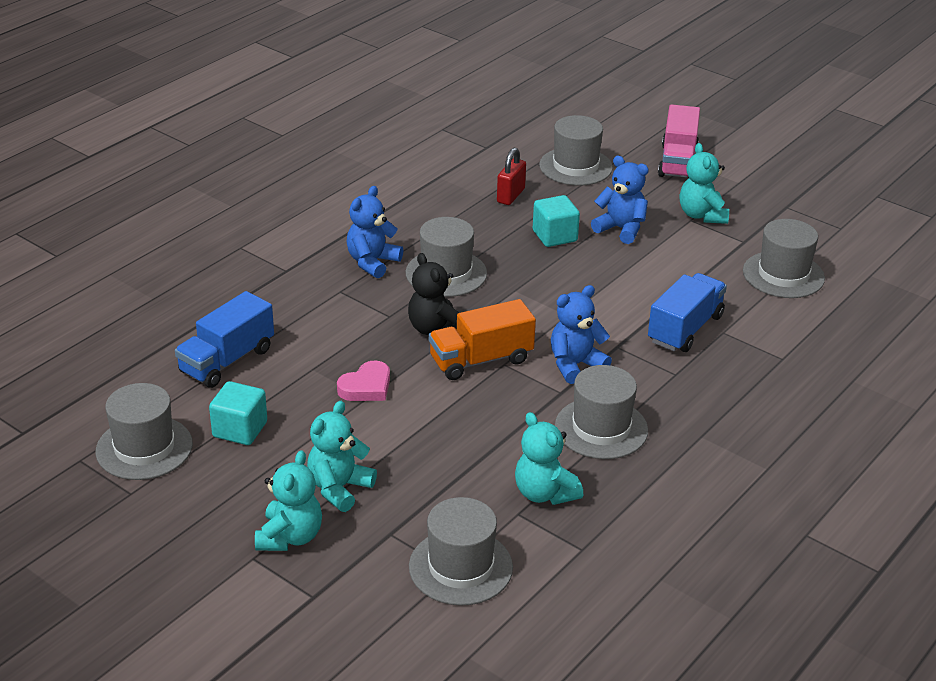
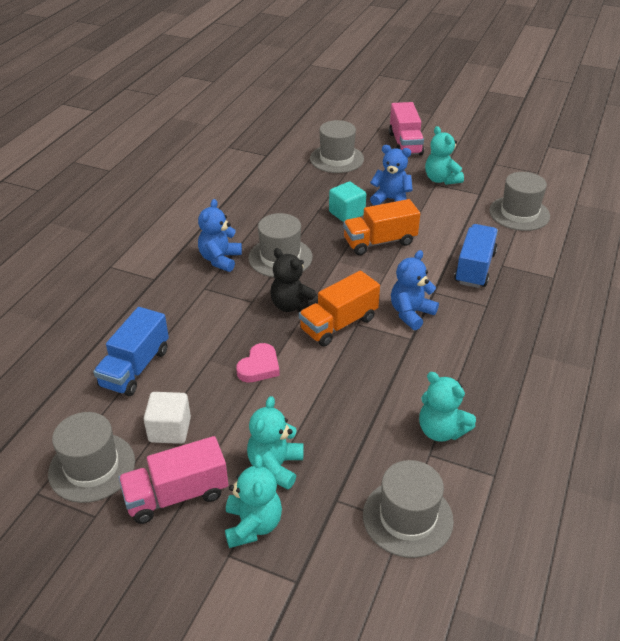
camera: 15 degrees left, 5 degrees up
turquoise cube [209,381,267,445] -> white cube [144,392,191,444]
red padlock [497,148,526,205] -> none
grey hat [555,365,648,459] -> none
none -> pink truck [118,436,228,524]
none -> orange truck [343,199,420,255]

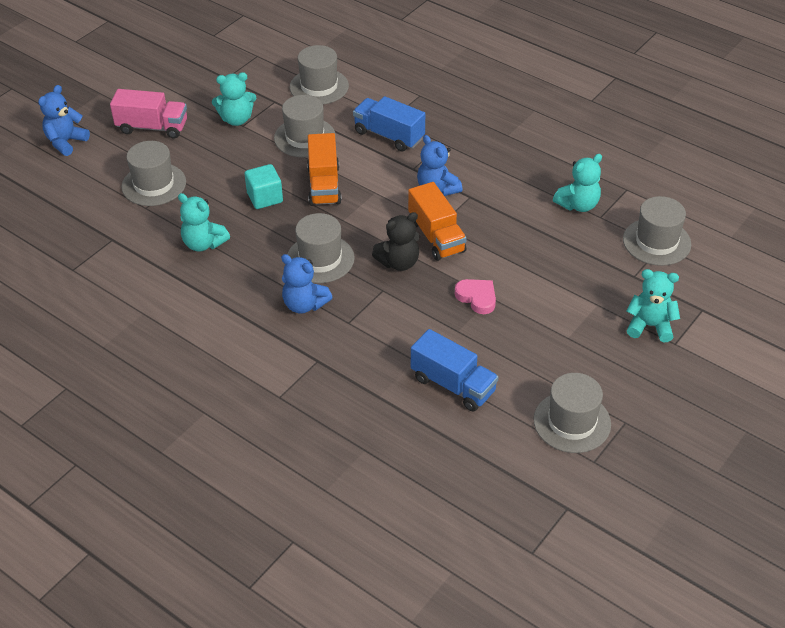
camera: 75 degrees left, 5 degrees up
pink truck [118,436,228,524] -> none
white cube [144,392,191,444] -> none
turquoise teddy bear [247,396,304,489] -> turquoise teddy bear moved to [178,193,230,252]
blue teddy bear [370,145,413,206] -> blue teddy bear moved to [38,85,90,156]
none -> grey hat [274,95,336,157]

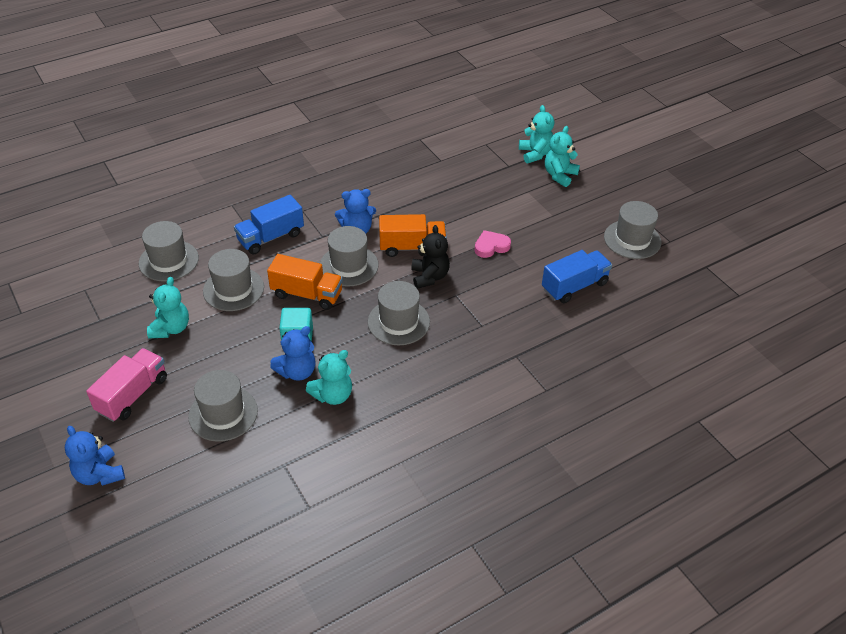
camera: 70 degrees left, 0 degrees up
blue teddy bear [281,254,333,314] -> blue teddy bear moved to [270,326,316,381]
turquoise teddy bear [553,154,602,212] -> turquoise teddy bear moved to [519,105,554,163]
grey hat [623,196,691,266] -> grey hat moved to [320,226,379,287]

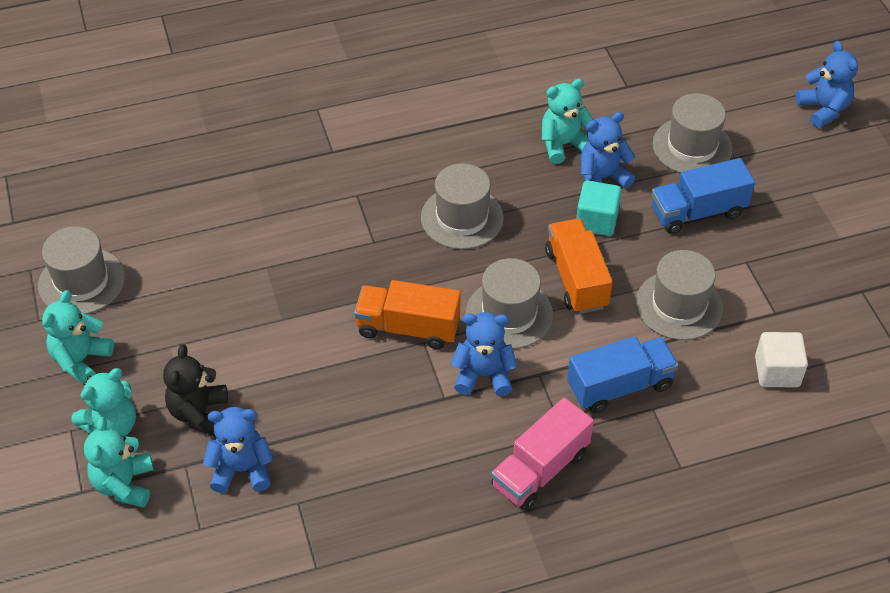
camera: 165 degrees left, 5 degrees up
pink truck [86,348,167,422] -> pink truck moved to [491,397,594,511]
grey hat [139,221,199,281] -> white cube [755,332,808,387]
turquoise teddy bear [147,277,189,338] -> turquoise teddy bear moved to [42,290,114,385]
orange truck [267,254,343,310] -> orange truck turned 45 degrees clockwise [545,218,612,314]
black teddy bear [411,225,450,289] -> black teddy bear moved to [163,344,228,436]
pink heart [474,230,511,258] -> none
blue truck [542,250,612,303] -> blue truck moved to [652,158,755,234]
none -> blue teddy bear [203,407,274,493]

